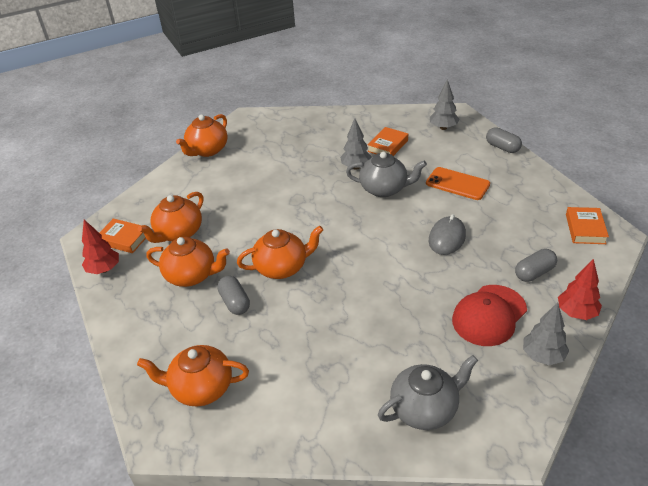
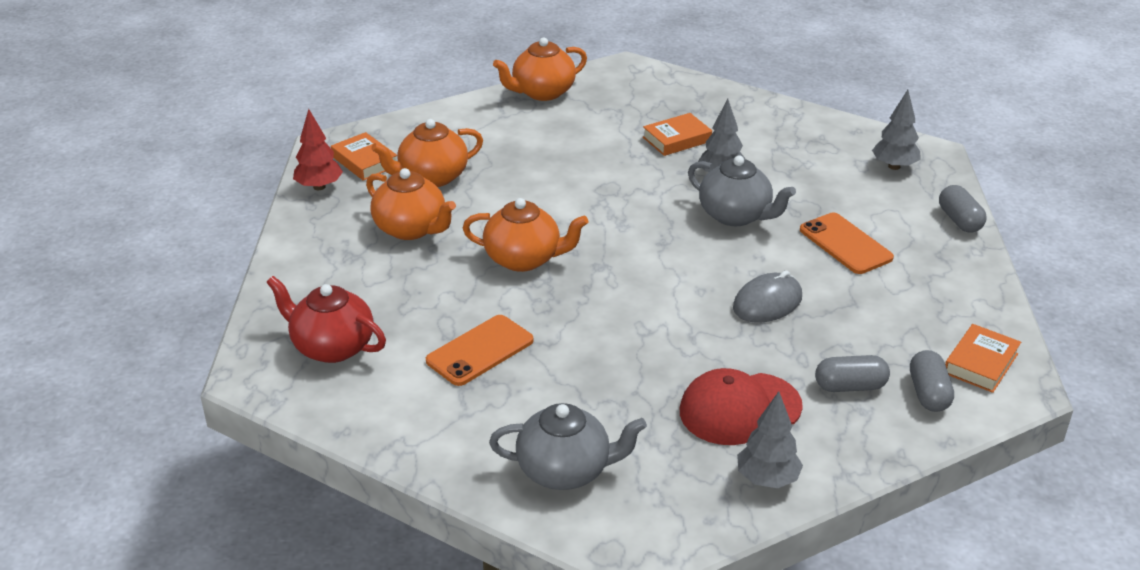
camera: 25 degrees right, 5 degrees down
orange teapot [137,345,249,407] -> red teapot [266,276,386,363]
grey capsule [217,276,250,315] -> grey capsule moved to [910,350,954,412]
orange book [367,127,408,156] -> orange book moved to [643,113,712,156]
red tree [558,259,602,320] -> none
none -> orange phone [426,315,533,386]

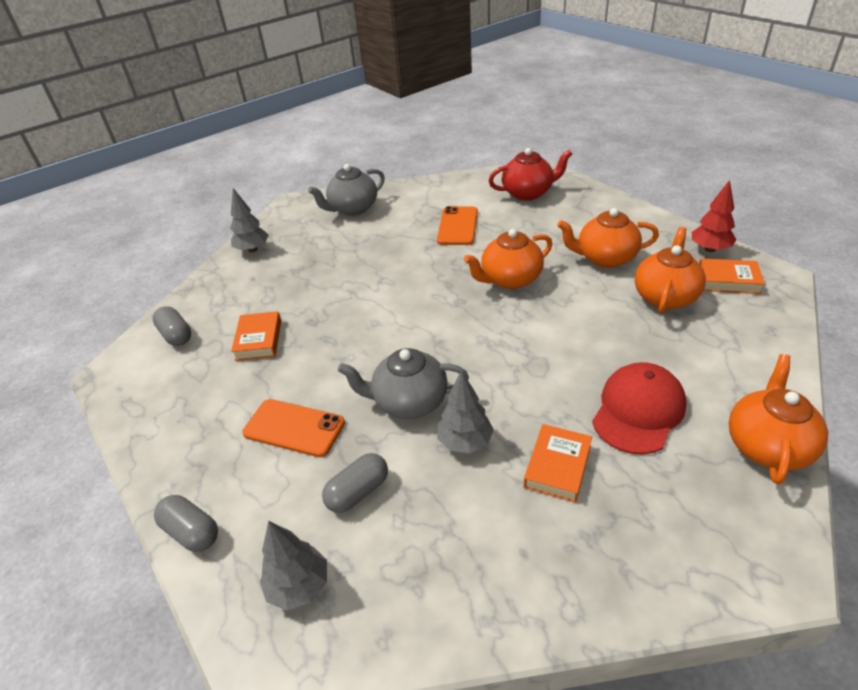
camera: 145 degrees right, 5 degrees up
red cap [680,368,803,445] -> red cap moved to [592,362,687,455]
grey mouse [733,270,802,323] -> none
grey capsule [815,355,890,392] -> grey capsule moved to [322,453,388,513]
orange book [945,324,1021,393] -> orange book moved to [231,311,281,361]

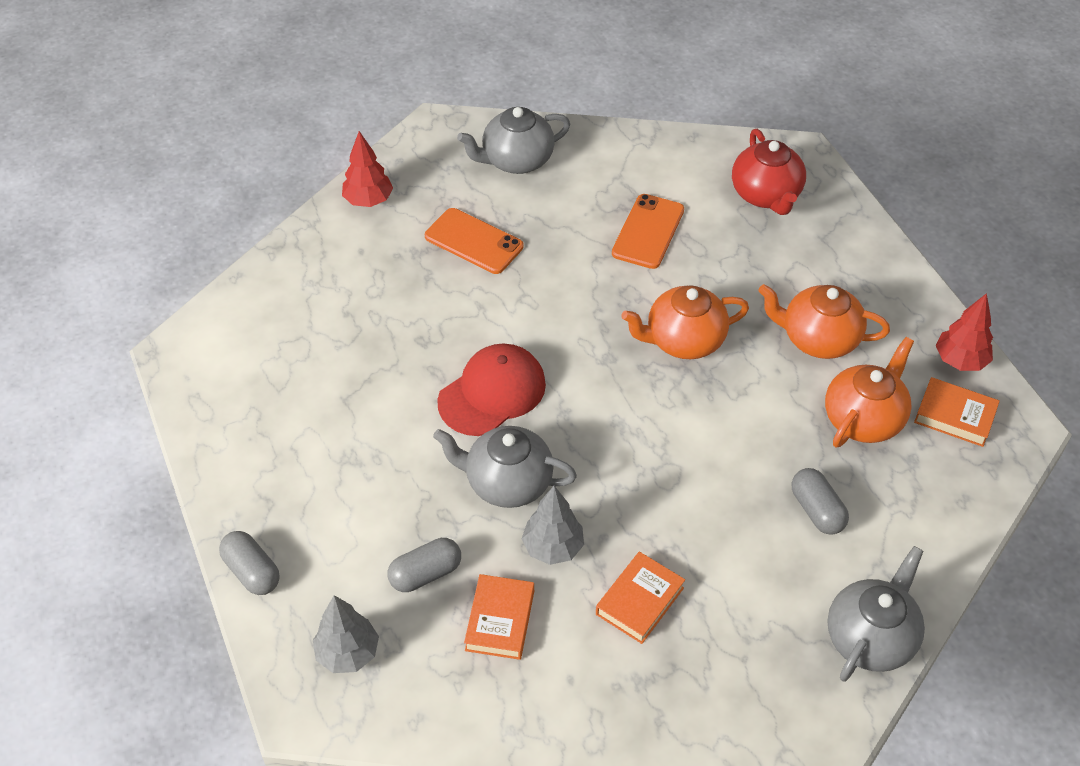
camera: 10 degrees right, 10 degrees up
grey capsule [153,306,191,346] -> grey capsule moved to [792,468,849,535]
grey tree [230,188,269,253] -> red tree [342,131,393,207]
orange book [231,311,281,361] -> orange book moved to [464,574,534,660]
orange phone [242,399,345,457] -> orange phone moved to [425,208,523,274]
red teapot [488,148,572,201] -> red teapot turned 75 degrees clockwise [732,129,806,215]
red cap [592,362,687,455] -> red cap moved to [437,343,546,436]
orange teapot [729,354,828,485] -> grey teapot [827,546,925,682]

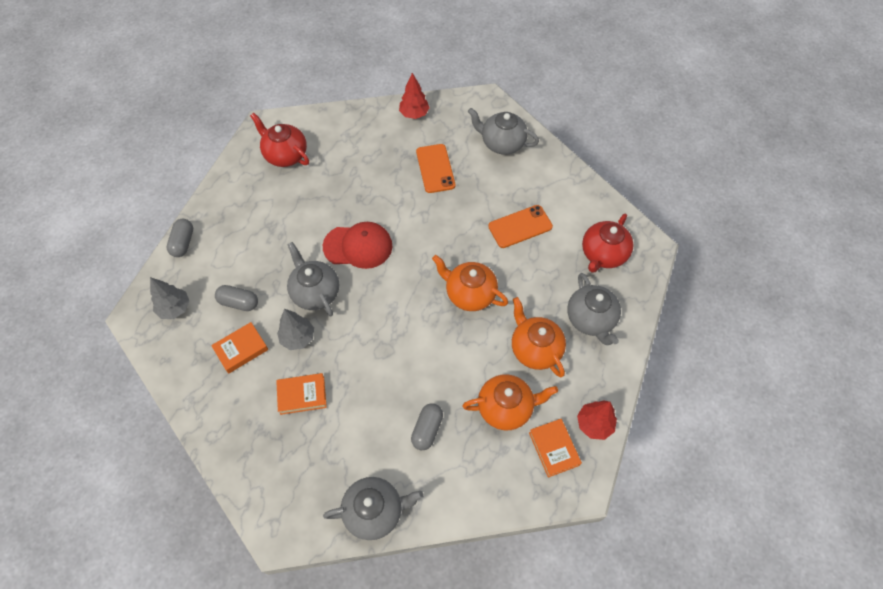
camera: 45 degrees right, 10 degrees up
none -> red teapot [250,113,309,167]
none -> grey teapot [567,273,621,345]

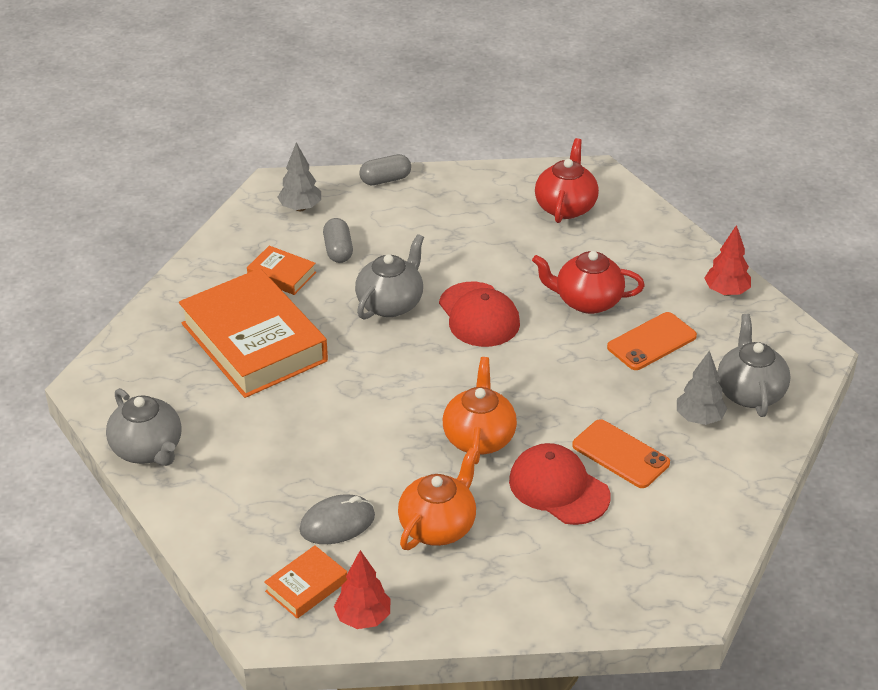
camera: 65 degrees right, 20 degrees down
orange book [276,373,327,415] -> orange book [179,268,328,398], size x2.24
grey tree [277,309,314,350] -> grey tree moved to [677,350,727,425]
grey capsule [411,404,443,450] -> none
orange teapot [462,374,558,430] -> grey mouse [299,494,375,544]
grey teapot [567,273,621,345] -> none
red teapot [582,214,634,273] -> red teapot moved to [532,251,644,314]
none -> red cap [509,443,610,525]

